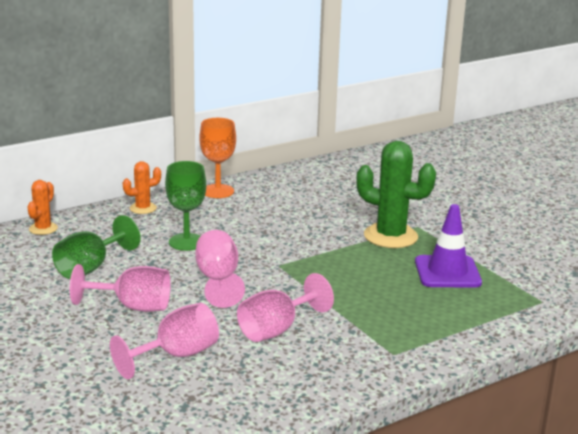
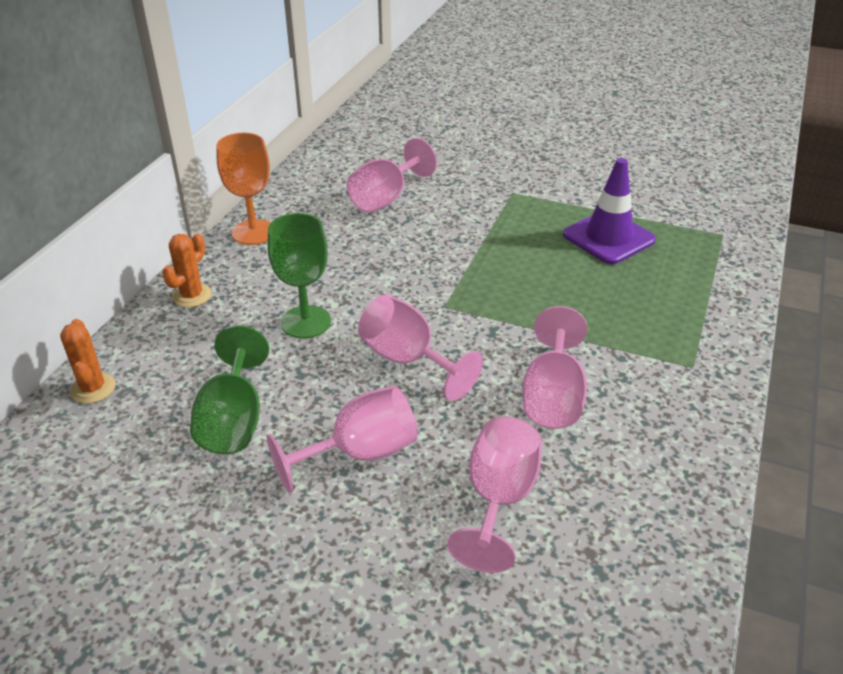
camera: 35 degrees left, 15 degrees up
green cactus [356,141,436,248] -> none
none -> pink goblet [347,138,437,213]

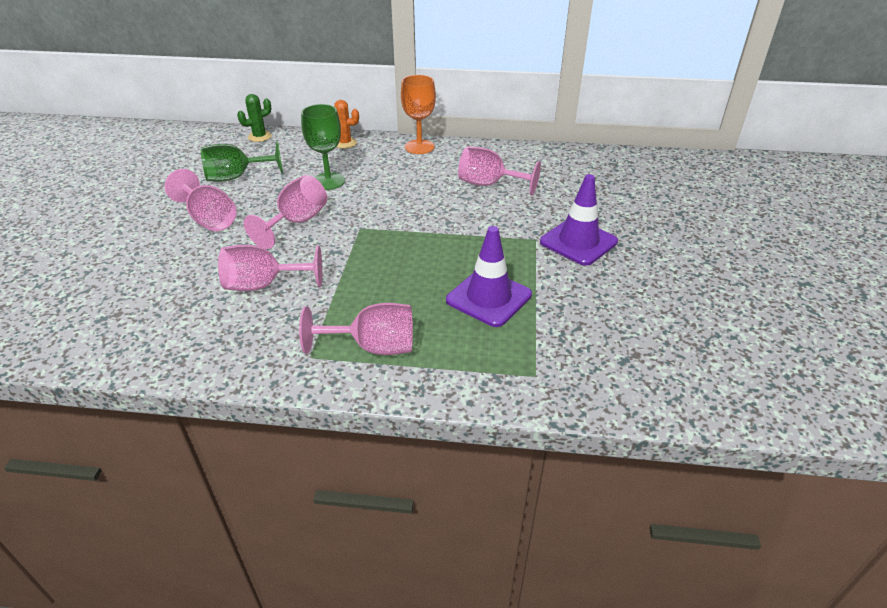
camera: 75 degrees right, 0 degrees up
orange cactus [60,319,116,404] -> green cactus [237,94,272,142]
pink goblet [447,417,542,573] -> pink goblet moved to [299,303,413,355]
none -> purple traffic cone [540,174,618,266]

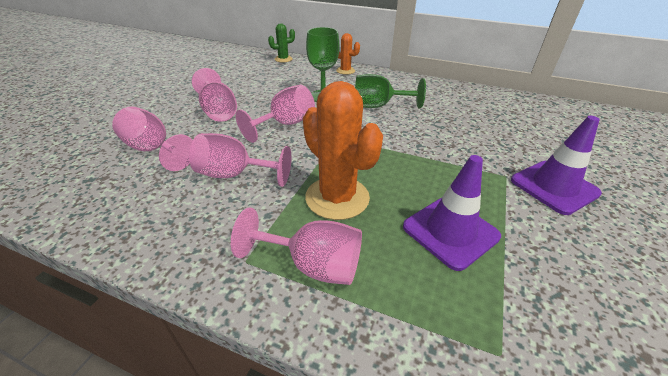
camera: 15 degrees right, 0 degrees up
green goblet [201,141,283,182] -> green goblet moved to [355,74,426,109]
orange goblet [401,75,436,154] -> none
pink goblet [458,146,541,195] -> pink goblet moved to [112,107,193,171]
none -> orange cactus [303,81,383,220]

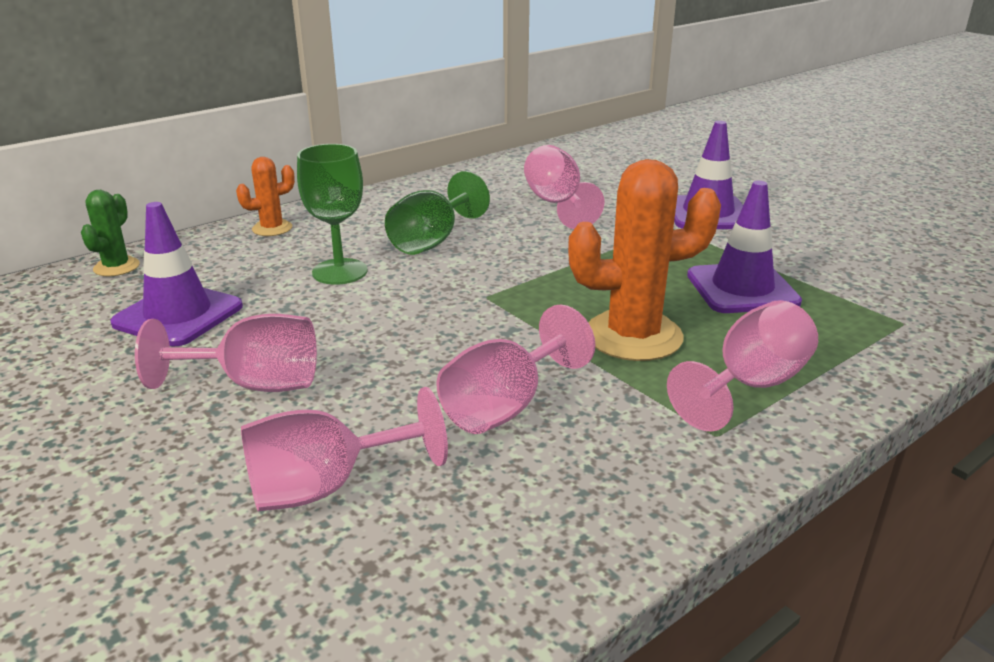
camera: 60 degrees left, 10 degrees down
pink goblet [236,85,315,143] -> pink goblet moved to [524,145,605,229]
none -> purple traffic cone [110,202,243,346]

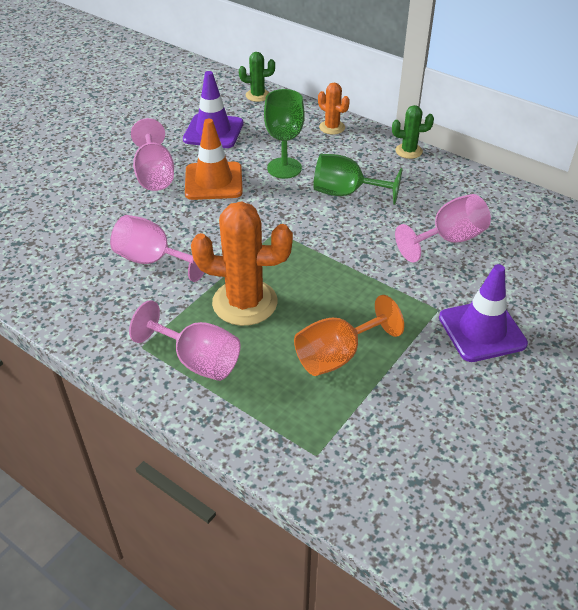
camera: 75 degrees right, 15 degrees up
pink goblet [241,387,448,511] -> none
orange cactus [568,159,721,361] -> orange cactus turned 60 degrees counterclockwise [191,201,293,326]
purple traffic cone [687,181,802,313] -> orange goblet [294,295,404,376]
none -> orange traffic cone [185,119,243,200]
none -> green cactus [392,105,434,159]

